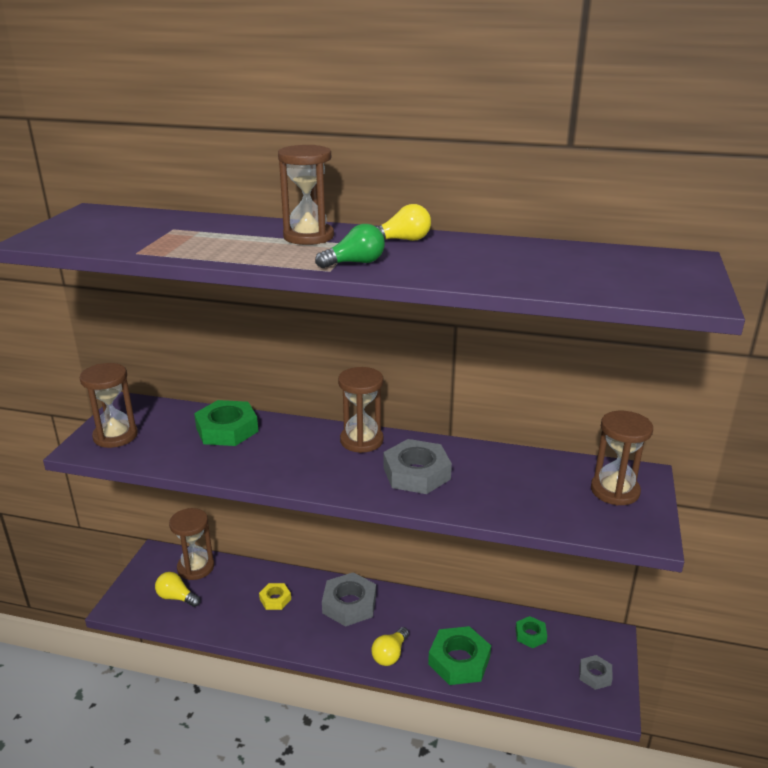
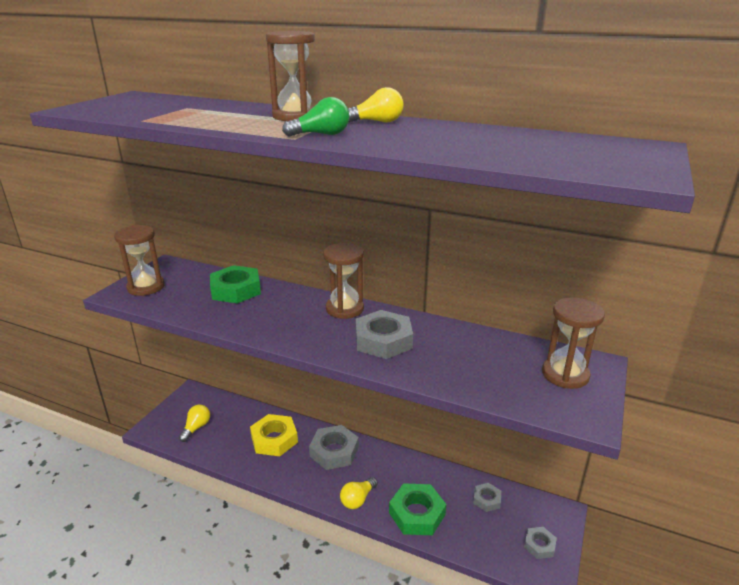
camera: 10 degrees right, 0 degrees up
yellow light bulb [155,572,200,607] -> yellow light bulb turned 75 degrees clockwise [179,405,210,442]
brown hourglass [169,508,214,580] -> none
yellow nut [259,583,291,610] -> yellow nut [250,414,298,456], size x1.82
green nut [515,616,547,648] -> grey nut [473,483,501,512]

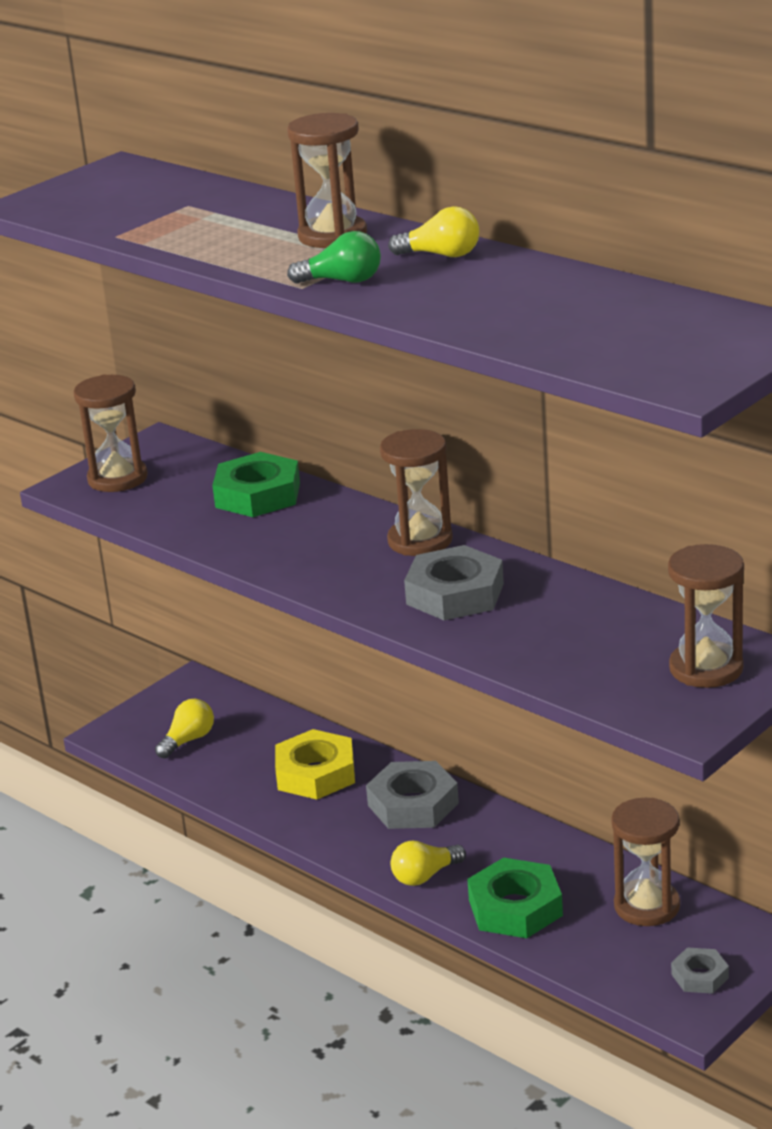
camera: 20 degrees right, 0 degrees up
grey nut [473,483,501,512] -> brown hourglass [611,798,680,926]

